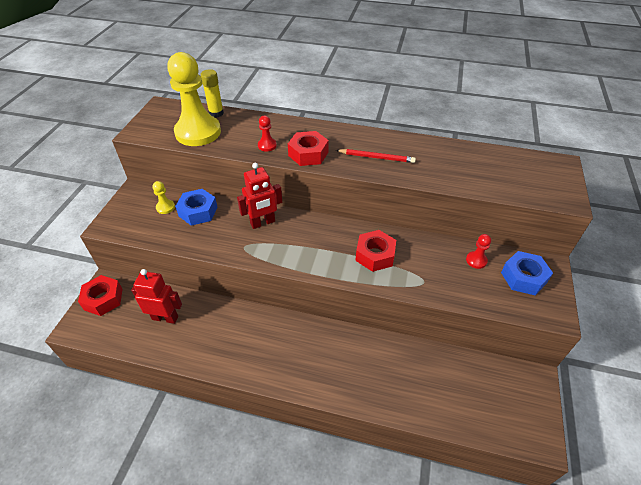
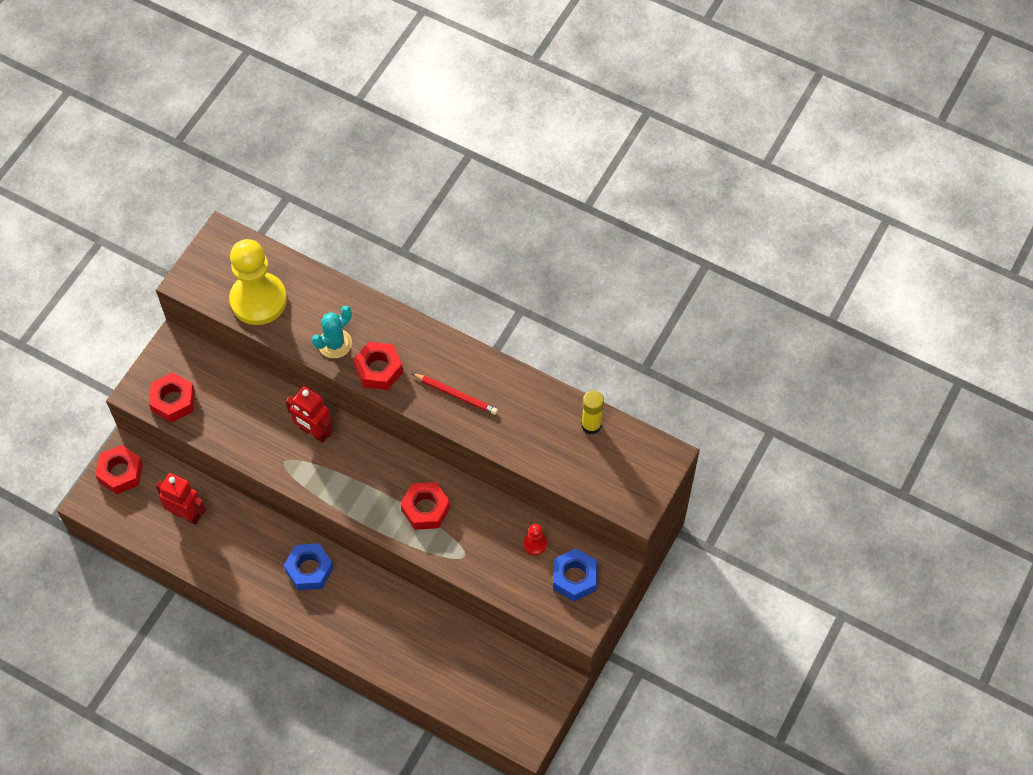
camera: 15 degrees right, 15 degrees up
yellow pawn [153,181,175,214] -> none
blue nut [175,189,218,226] -> blue nut moved to [284,543,334,590]
yellow glue stick [201,69,224,118] -> yellow glue stick moved to [582,391,604,434]
red robot [237,163,282,229] -> red robot turned 45 degrees clockwise [285,386,333,443]
red pawn [258,115,277,152] -> turquoise cactus [312,306,352,358]
none -> red nut [149,372,195,423]

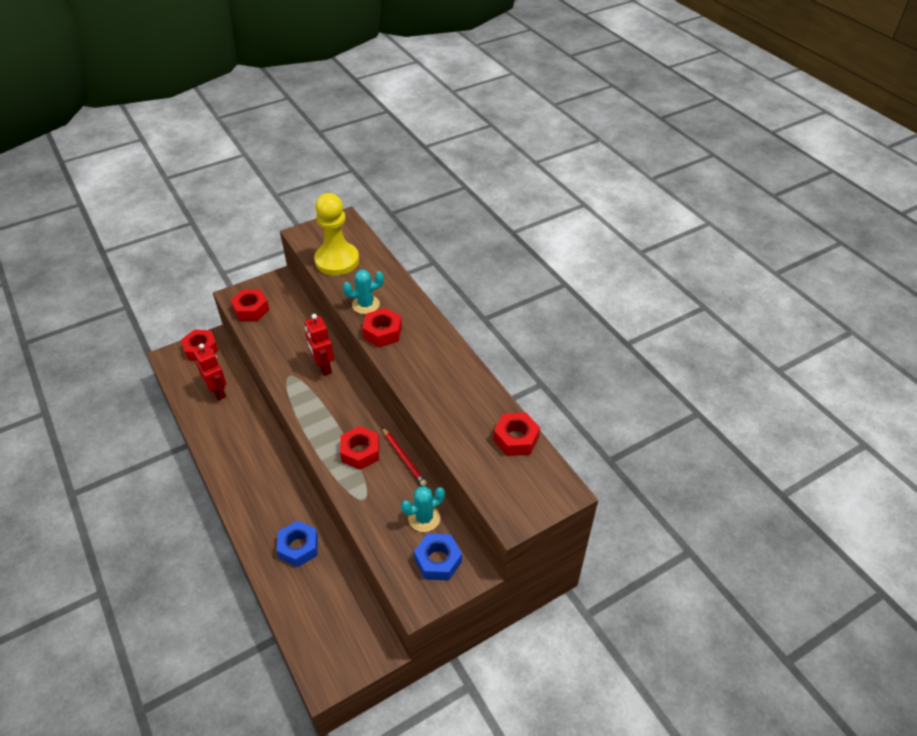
camera: 30 degrees right, 15 degrees down
blue nut [284,543,334,590] -> blue nut moved to [277,521,318,567]
red pencil [411,373,498,415] -> red pencil moved to [382,427,427,486]
red pawn [524,524,547,555] -> turquoise cactus [401,486,445,532]
yellow glue stick [582,391,604,434] -> red nut [493,413,540,456]

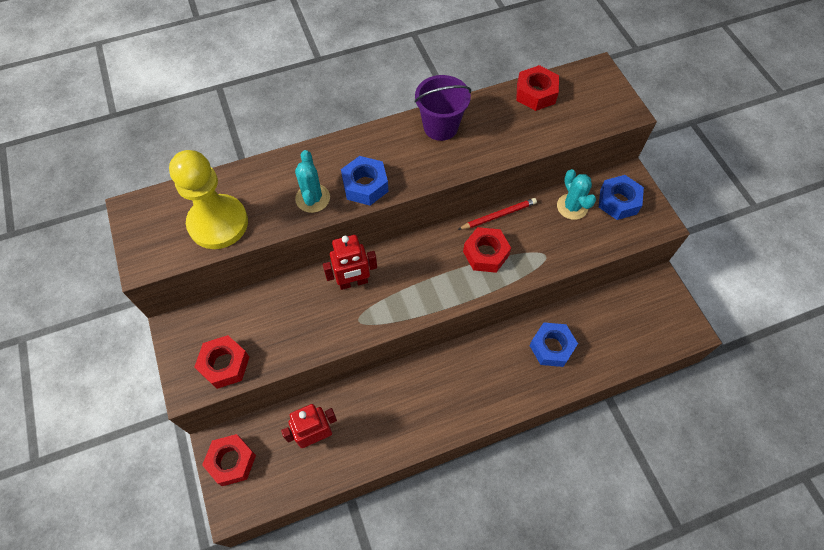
camera: 80 degrees left, 15 degrees up
red nut [362,308,402,347] -> blue nut [341,156,388,206]
none -> purple bucket [414,75,471,141]

